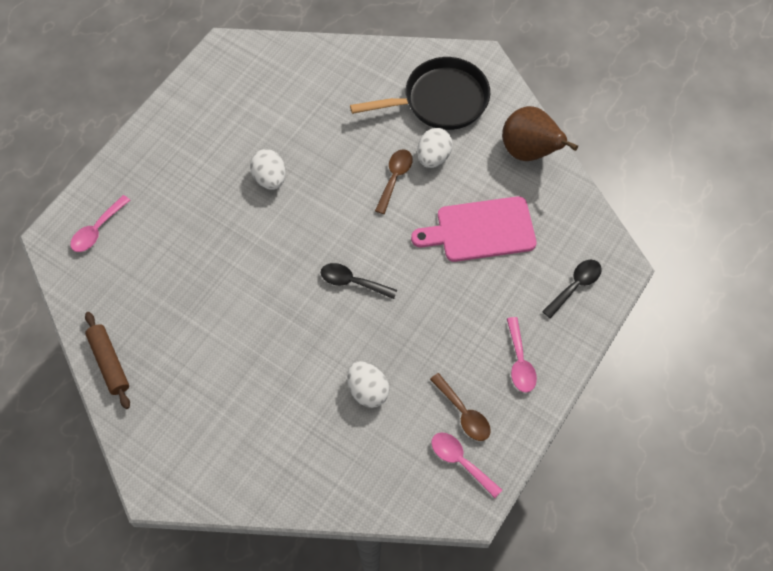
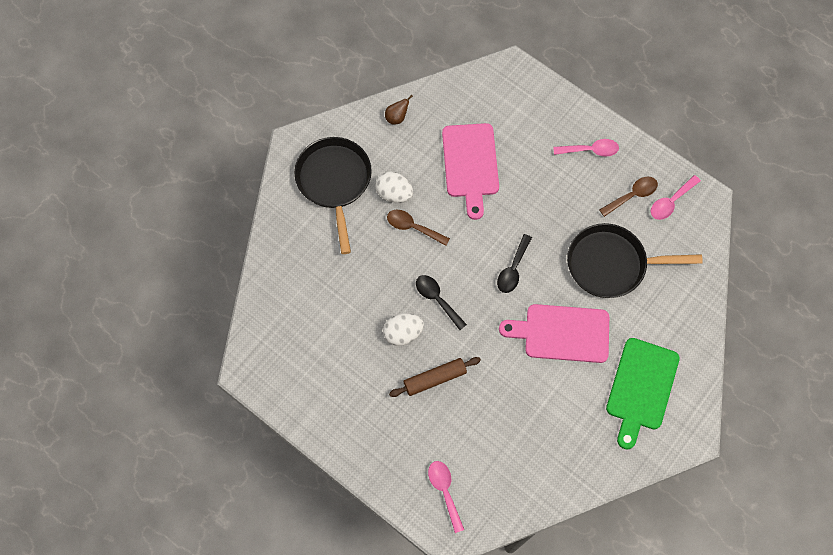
camera: 85 degrees left, 5 degrees up
pink spoon [70,195,130,252] -> pink spoon turned 150 degrees counterclockwise [428,461,464,533]
brown rolling pin [85,312,130,409] -> brown rolling pin moved to [389,357,481,397]
white egg [347,361,390,408] -> black pan [567,223,703,298]
brown pear [502,106,578,161] -> brown pear [385,95,413,125], size x0.45
black spoon [542,260,602,318] -> black spoon moved to [416,275,467,330]
none -> pink cutting board [499,304,609,363]
none -> green cutting board [606,338,680,450]

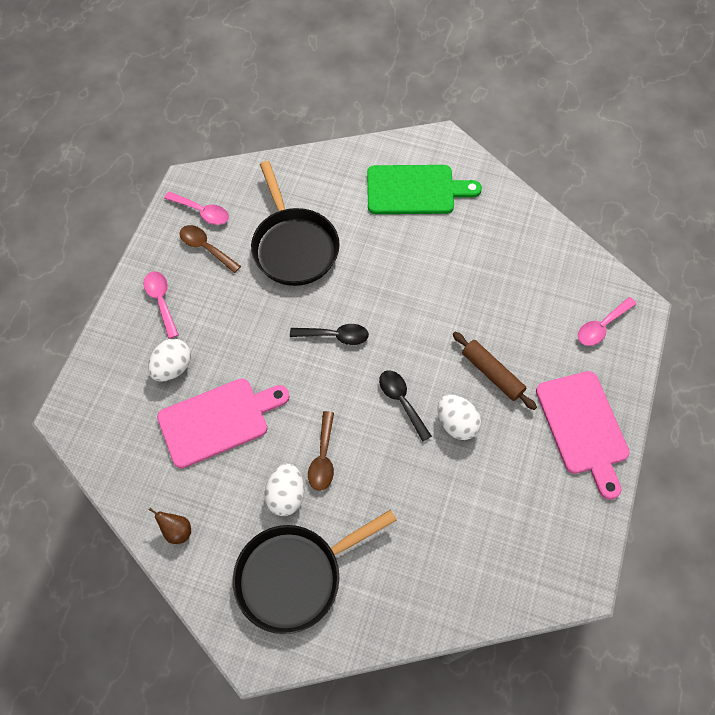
camera: 110 degrees left, 5 degrees down
black spoon [416,275,467,330] -> black spoon turned 120 degrees clockwise [379,370,432,442]
pink cutting board [499,304,609,363] -> pink cutting board moved to [536,371,630,500]
none -> white egg [148,339,191,382]

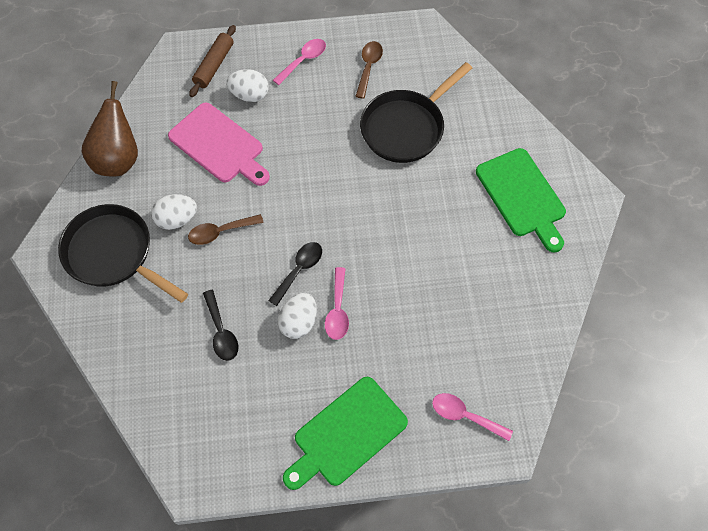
camera: 65 degrees right, 0 degrees up
brown pear [149,508,191,544] -> brown pear [82,81,138,177], size x2.23
pink spoon [164,191,229,225] -> pink spoon moved to [325,267,349,340]
black spoon [290,324,369,345] -> black spoon moved to [203,290,238,361]
brown rolling pin [453,332,537,410] -> brown rolling pin moved to [189,25,236,97]
pink cutting board [536,371,630,500] -> green cutting board [283,377,408,490]

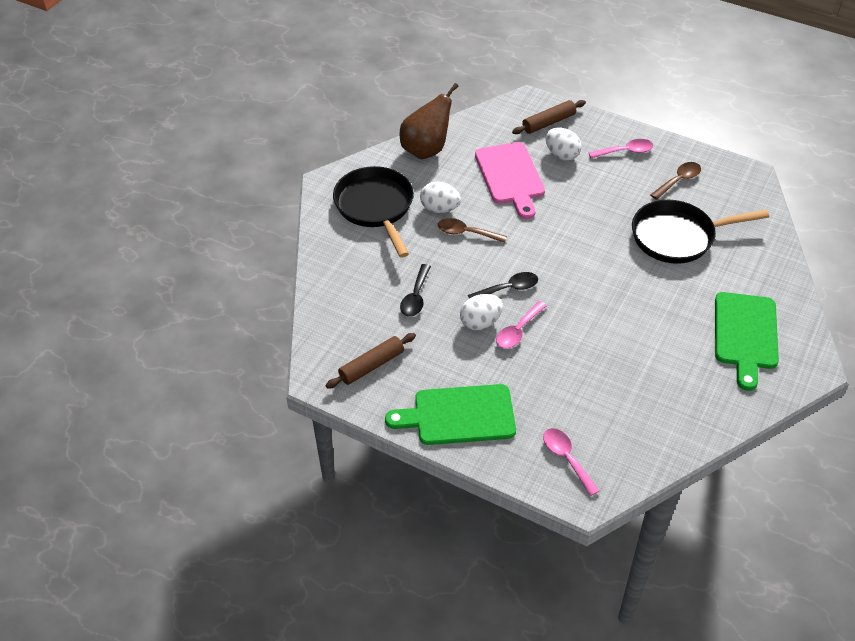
camera: 35 degrees right, 15 degrees down
none -> brown rolling pin [325,333,416,389]

